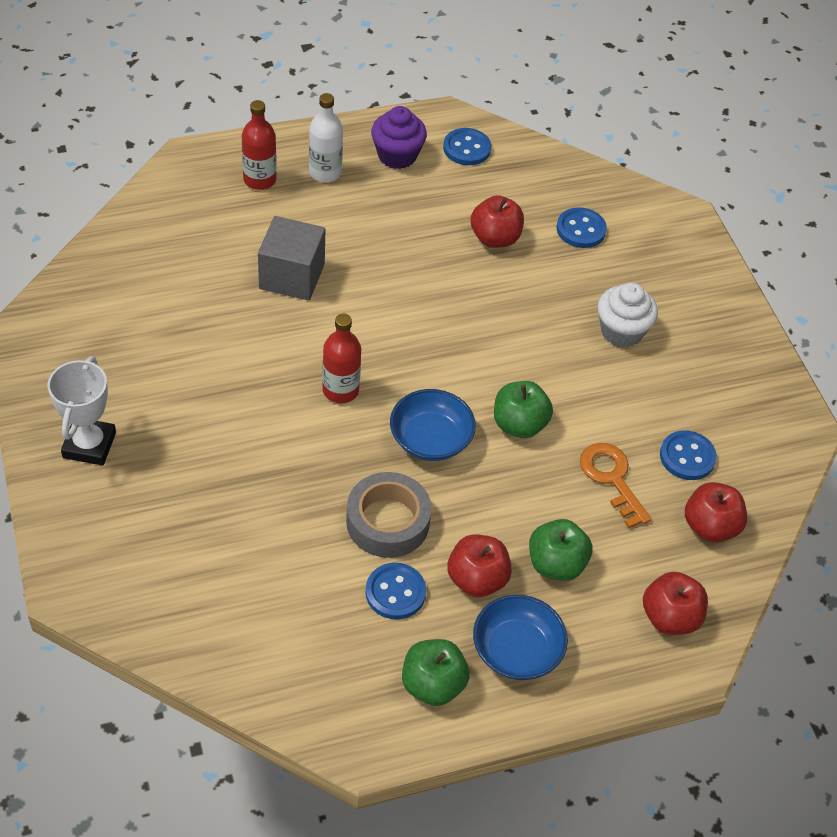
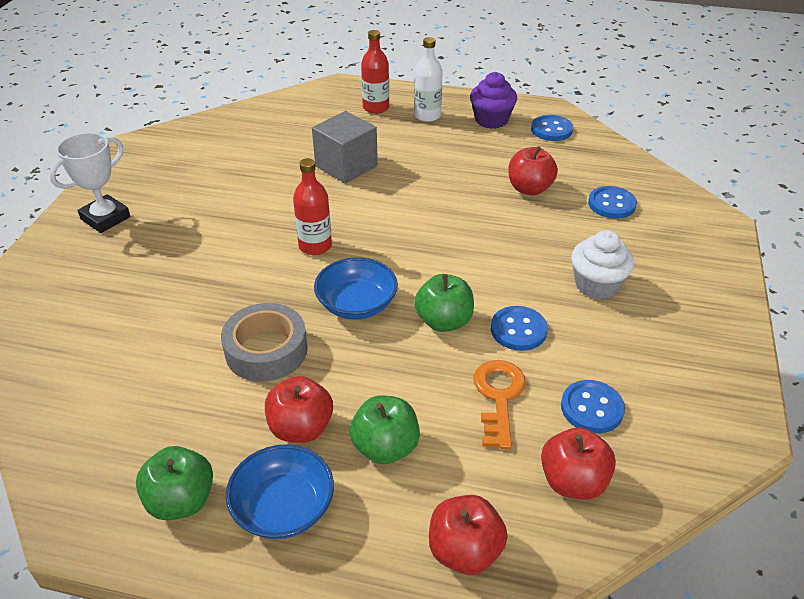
camera: 35 degrees right, 10 degrees down
blue button [366,563,426,619] -> blue button moved to [491,306,548,351]

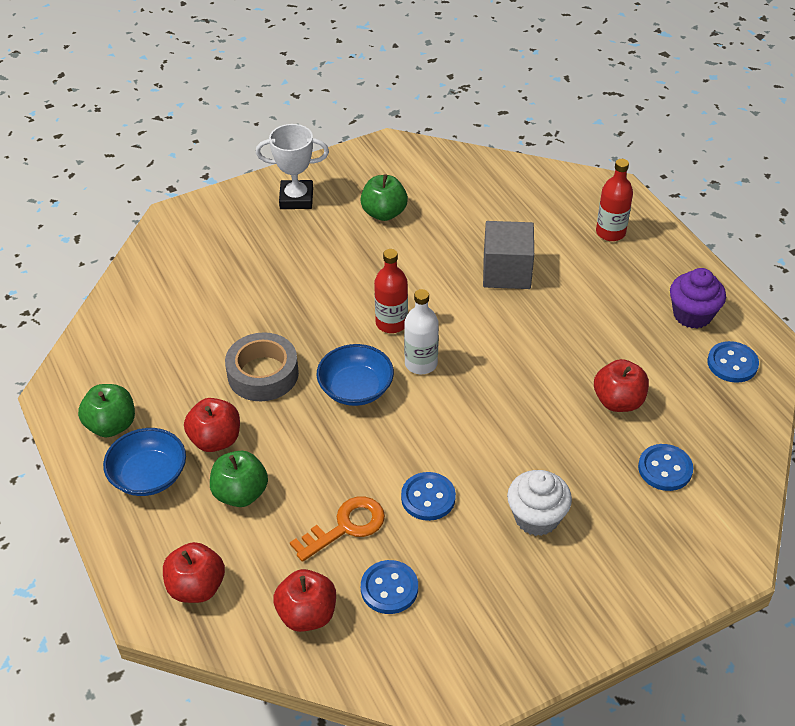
camera: 50 degrees right, 5 degrees up
white bottle [414,37,443,122] -> white bottle moved to [404,289,439,374]
green apple [414,274,474,332] -> green apple moved to [360,174,408,221]

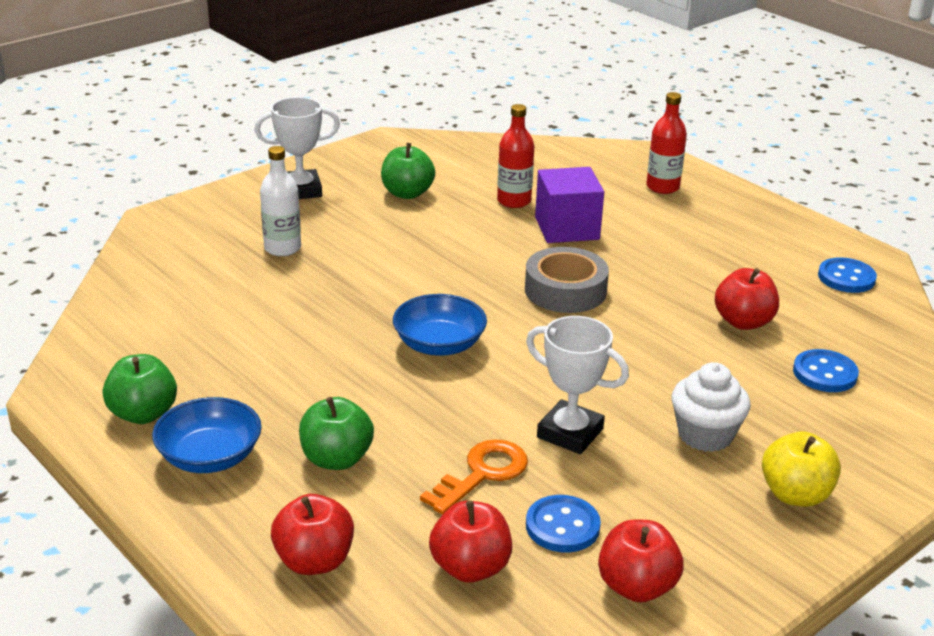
camera: 15 degrees left, 15 degrees down
red apple [184,398,240,452] -> red apple moved to [598,519,684,602]
grey tape [225,332,299,401] -> grey tape moved to [525,247,609,313]
red bottle [374,249,408,333] -> red bottle moved to [497,104,534,208]
blue button [401,472,456,521] -> white trophy [526,316,629,454]
white bottle [404,289,439,374] -> white bottle moved to [260,146,301,256]
grey cube [483,221,534,289] -> purple cube [535,167,604,243]
purple cupcake [670,268,726,328] -> none
none -> yellow apple [762,432,841,507]

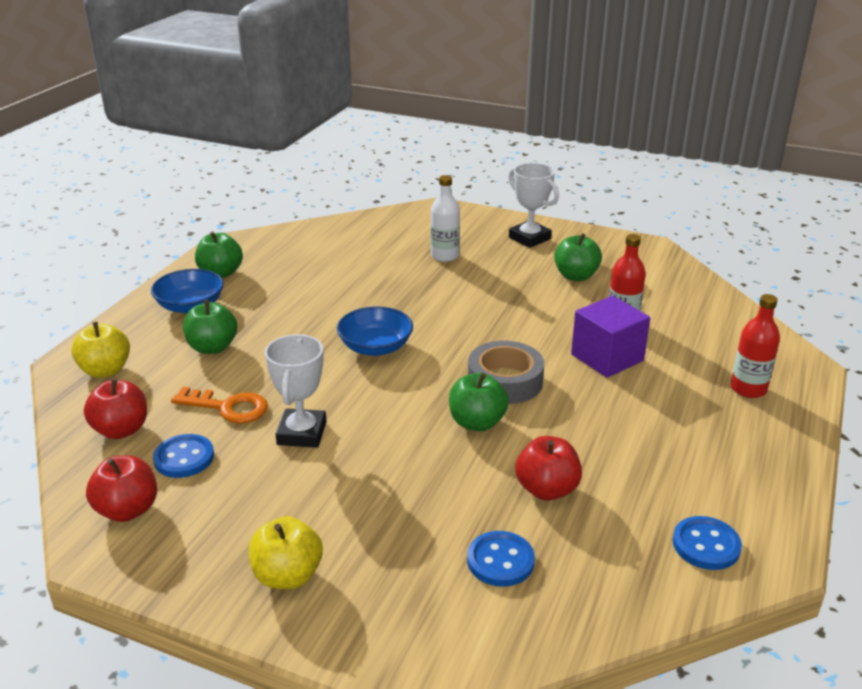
camera: 65 degrees right, 0 degrees up
red apple [271,494,354,575] -> yellow apple [71,322,130,378]
white cupcake [671,362,750,452] -> none
none -> green apple [449,373,509,431]

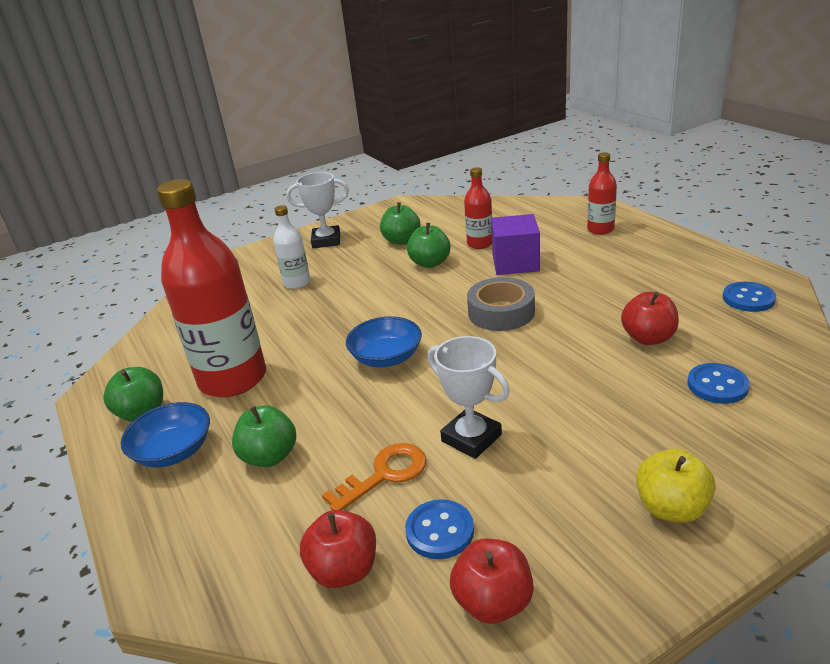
camera: 50 degrees left, 0 degrees up
yellow apple [71,322,130,378] -> none
green apple [449,373,509,431] -> green apple moved to [407,223,451,268]
none -> red bottle [157,179,266,397]

